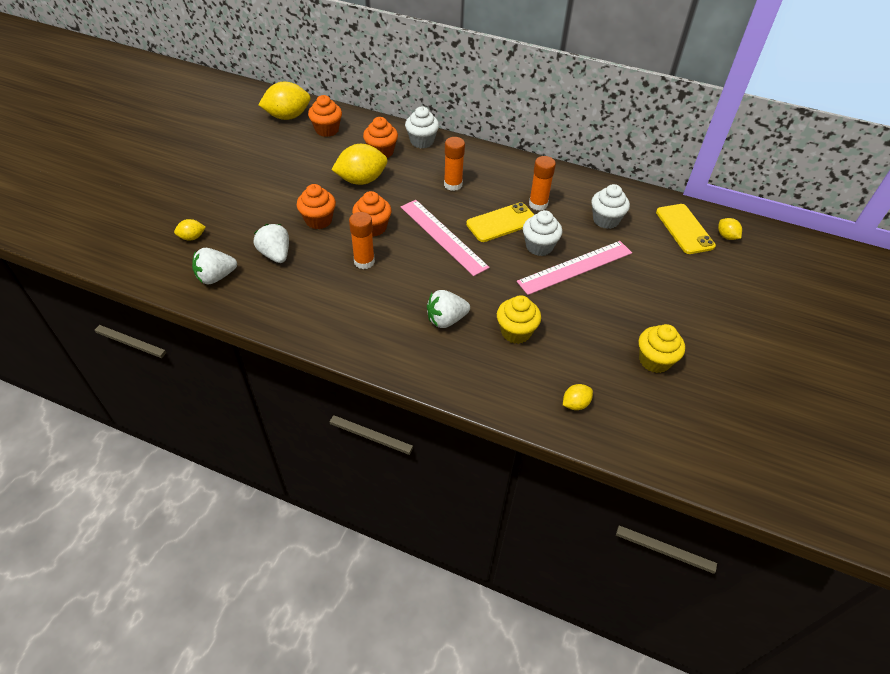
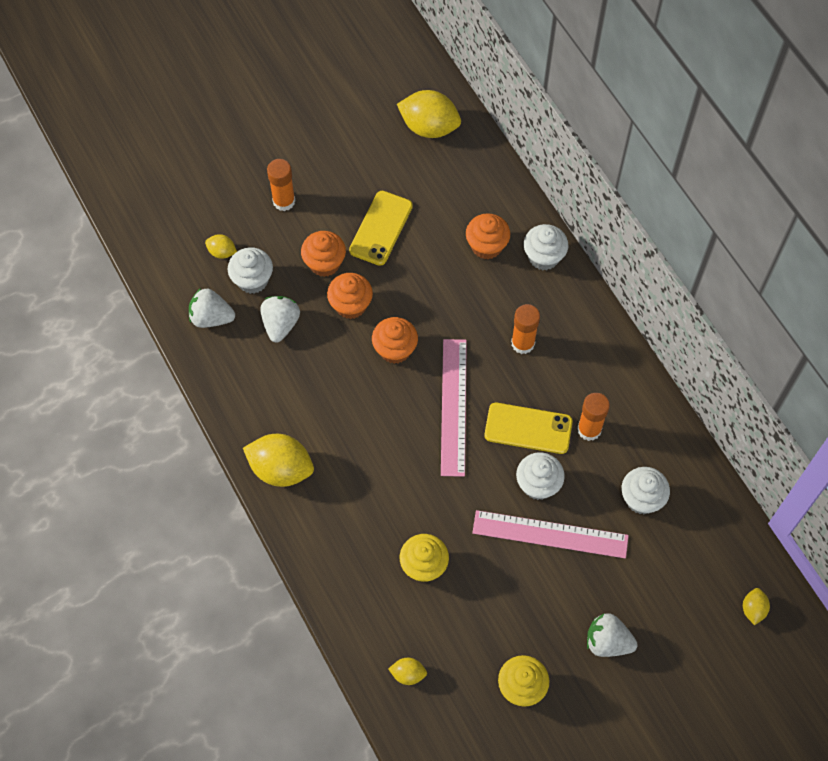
camera: 40 degrees right, 15 degrees up
orange cupcake [308,95,342,137] -> orange cupcake moved to [301,231,346,277]
yellow lemon [331,144,387,185] -> yellow lemon moved to [243,434,314,487]
orange glue stick [349,212,375,269] -> orange glue stick moved to [267,159,295,211]
white strawberry [427,290,470,328] -> white strawberry moved to [587,613,638,657]
yellow phone [656,204,716,254] -> yellow phone moved to [349,191,413,266]
none -> white cupcake [228,247,273,294]

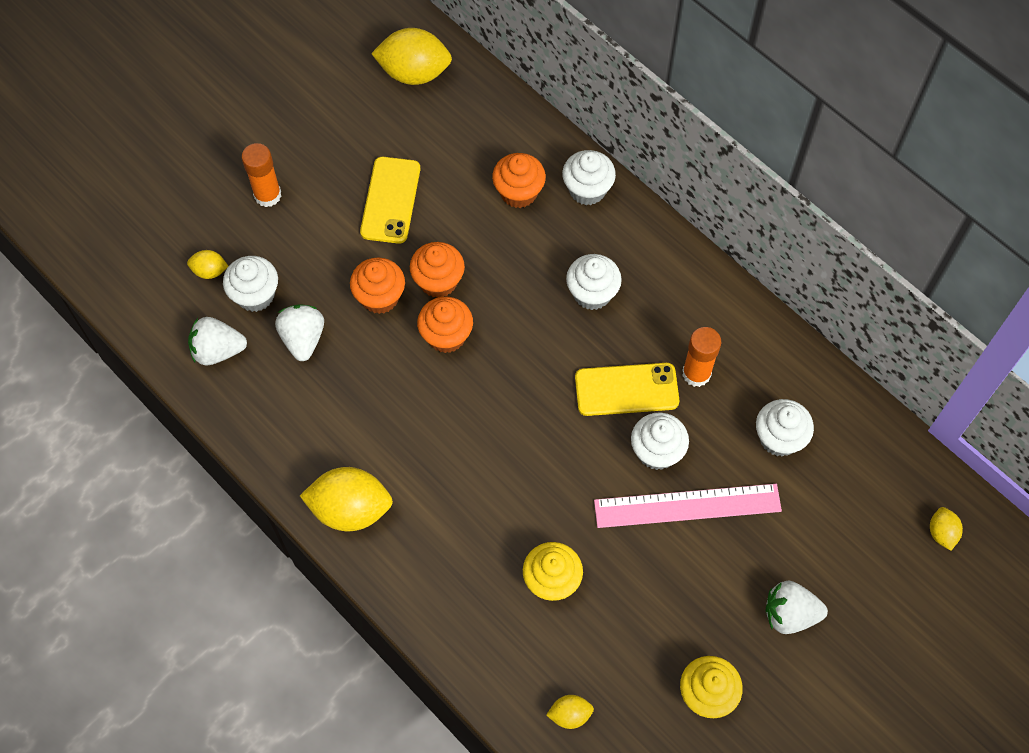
camera: 15 degrees left, 0 degrees up
orange cupcake [301,231,346,277] -> orange cupcake moved to [410,242,465,298]
pink ruler [441,339,467,477] -> none
orange glue stick [511,304,540,354] -> white cupcake [566,254,622,310]

